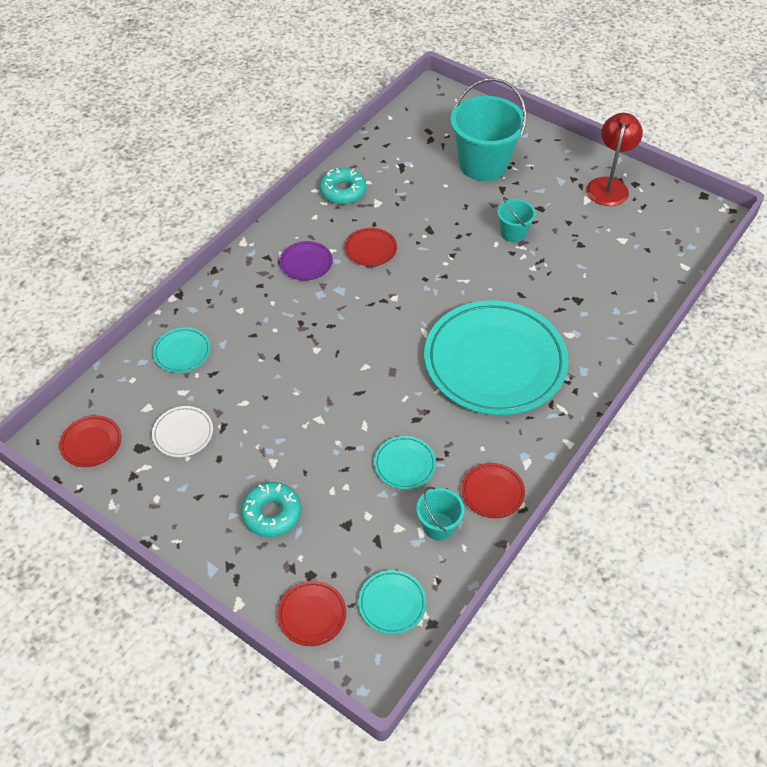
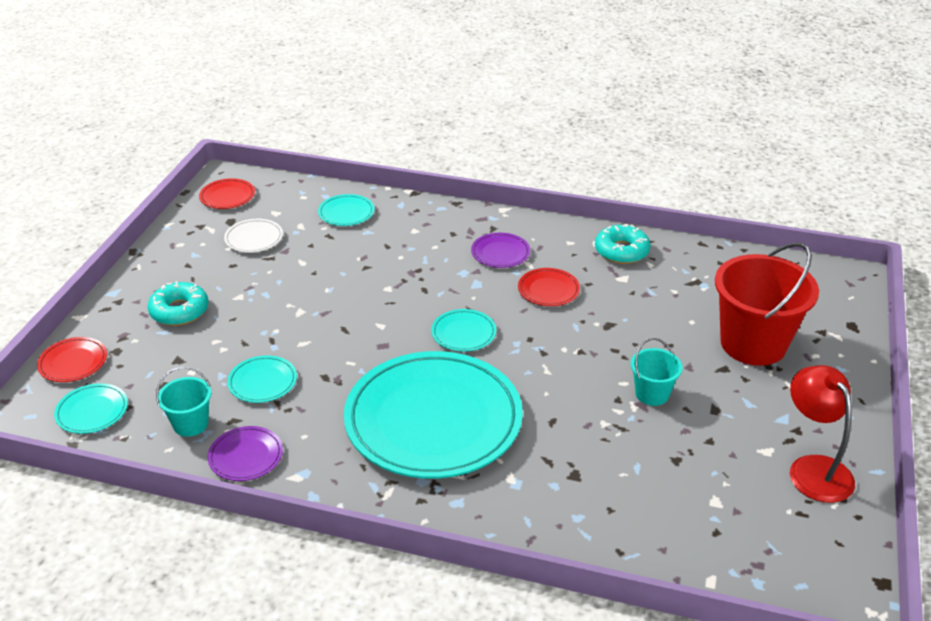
camera: 70 degrees right, 15 degrees down
turquoise bucket [450,78,526,181] -> red bucket [715,242,819,366]
red plate [462,463,525,518] -> purple plate [208,426,283,481]
red lamp [587,113,643,206] -> red lamp turned 105 degrees counterclockwise [790,365,855,503]
none -> turquoise plate [431,309,496,352]

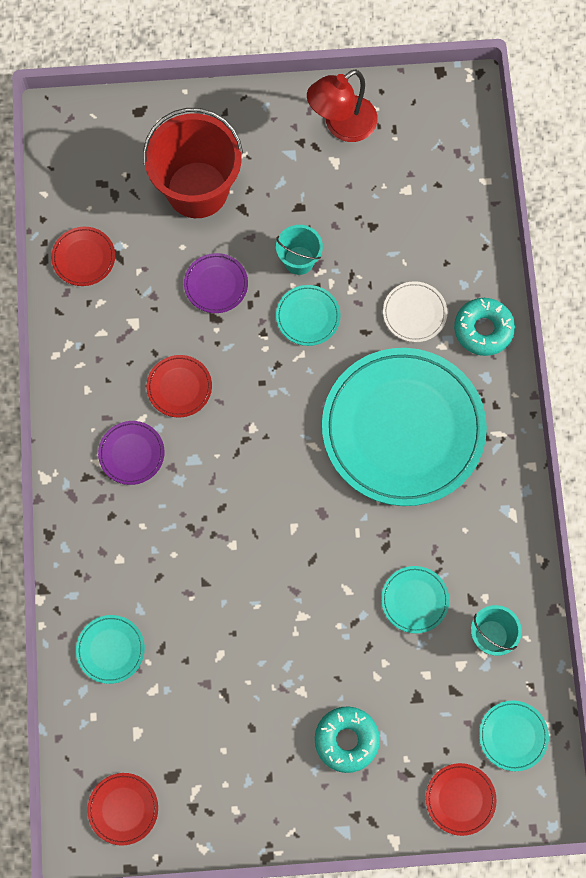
camera: 110 degrees left, 35 degrees up
purple plate [208,426,283,481] -> purple plate moved to [184,253,248,313]
white plate [224,219,283,253] -> white plate moved to [383,281,448,342]
turquoise plate [431,309,496,352] -> turquoise plate moved to [276,285,341,346]
turquoise donut [595,224,651,264] -> turquoise donut moved to [454,298,515,356]
none -> red plate [51,227,115,286]

